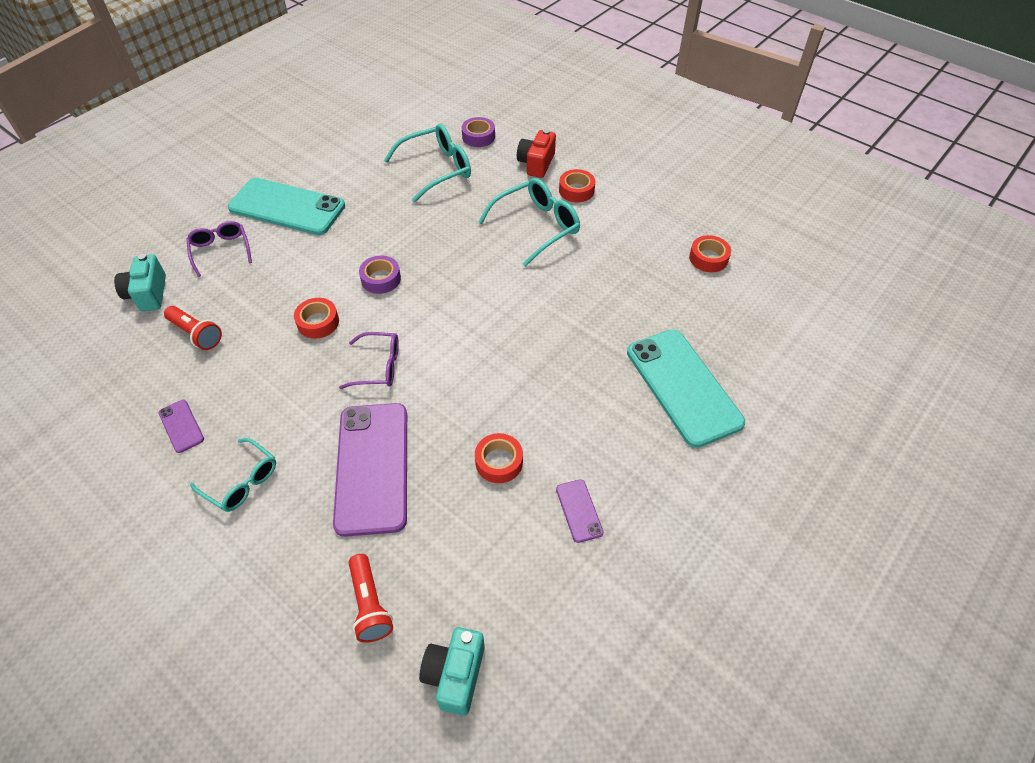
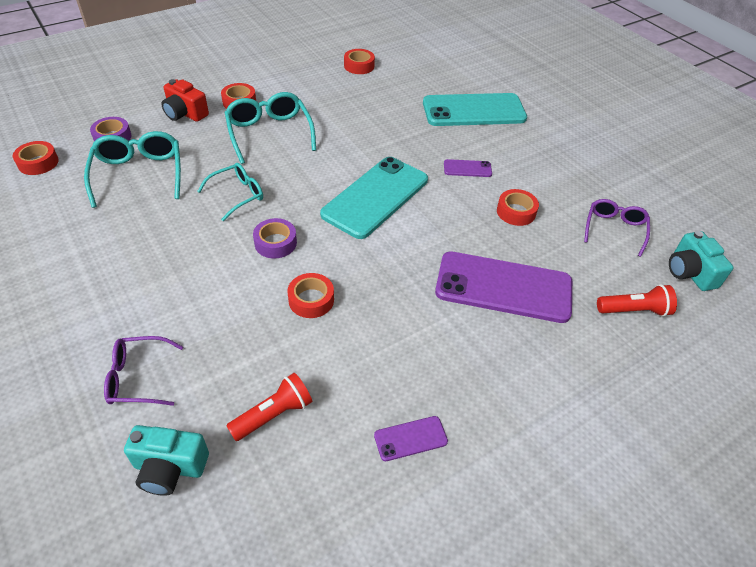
camera: 75 degrees left, 5 degrees down
turquoise glasses [190,438,276,512] -> turquoise glasses moved to [197,163,263,221]
turquoise phone [228,178,345,235] -> turquoise phone moved to [320,157,428,239]
purple glasses [339,332,399,389] -> purple glasses moved to [584,199,650,257]
turquoise camera [419,627,485,716] -> turquoise camera turned 45 degrees clockwise [669,231,734,291]
purple phone [556,479,603,543] -> purple phone moved to [444,159,492,177]
none -> red tape [13,141,59,175]

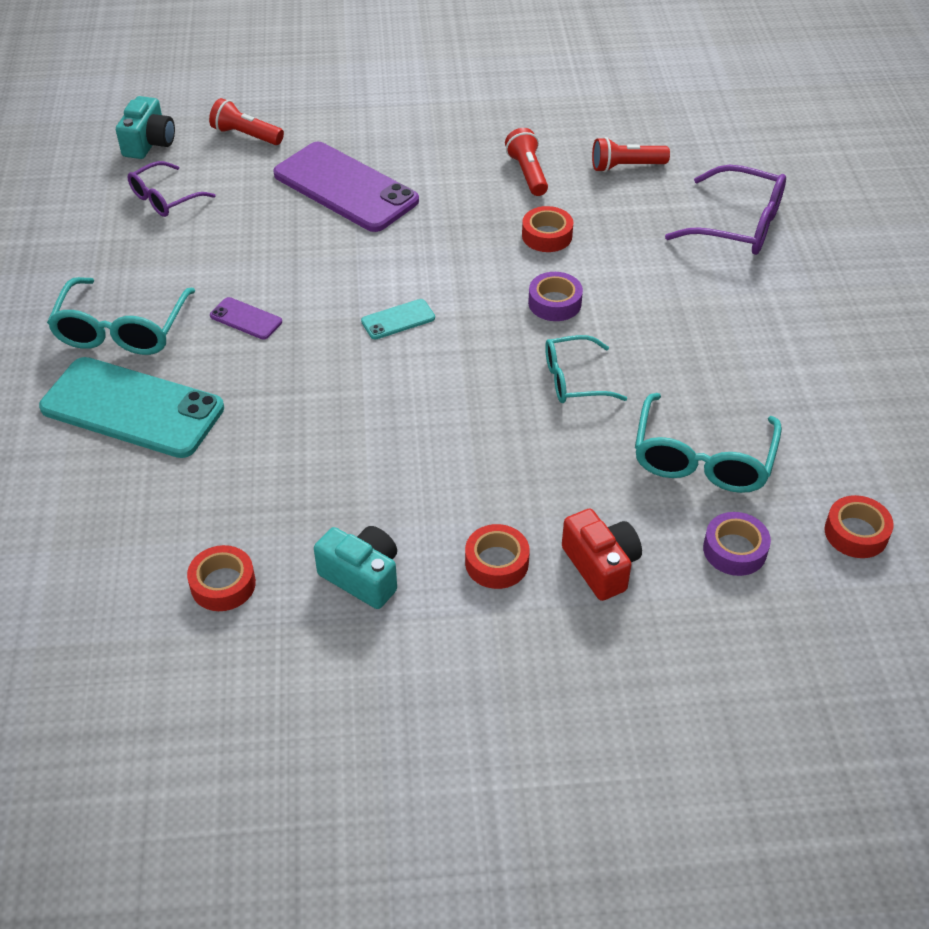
camera: 150 degrees left, 0 degrees up
purple glasses [104,336,183,406] -> purple glasses [665,165,786,255], size x1.55
turquoise camera [124,425,209,496] -> turquoise camera moved to [314,526,397,609]
turquoise glasses [225,92,316,164] -> turquoise glasses moved to [47,277,195,355]
turquoise phone [320,157,428,239] -> turquoise phone [361,299,435,339], size x0.43
purple phone [374,416,448,461] -> none
red tape [497,189,539,226] -> none
none -> red flashlight [505,128,548,196]

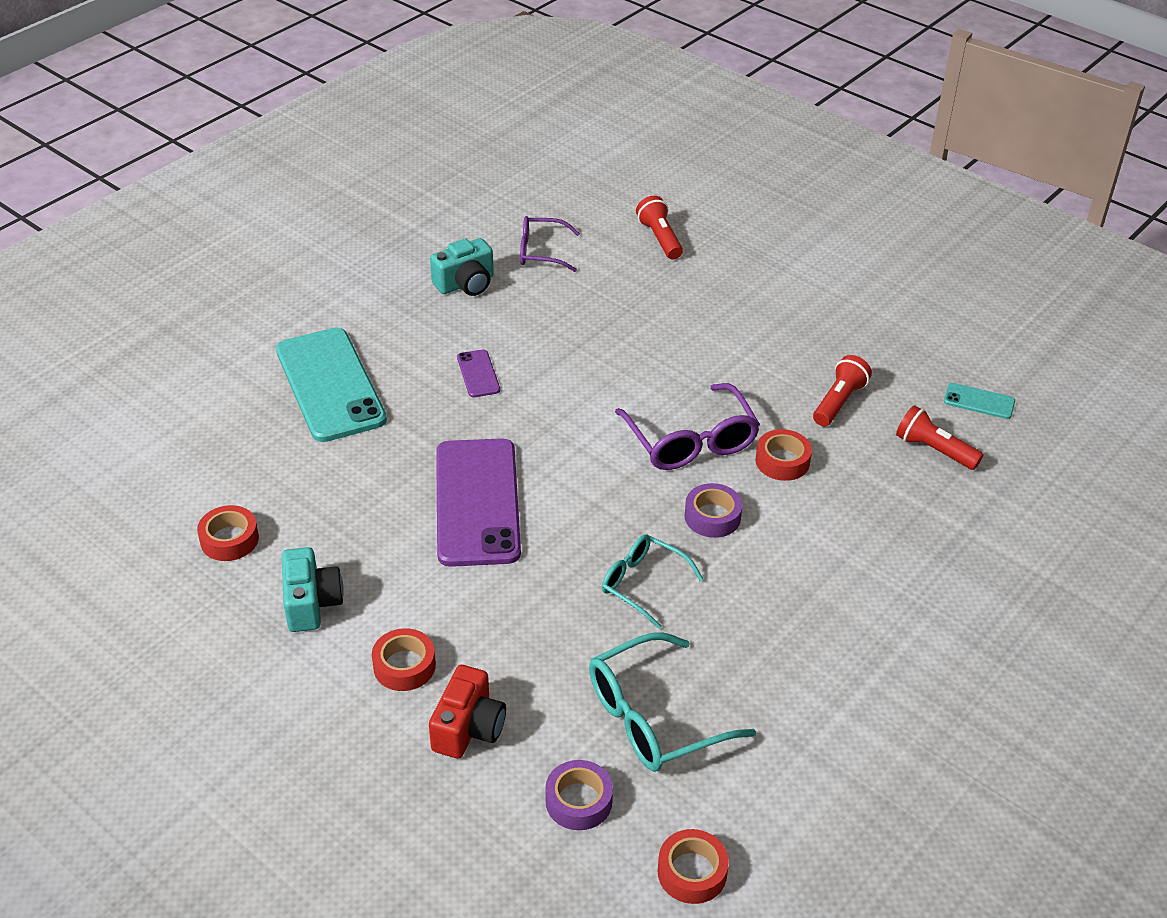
camera: 45 degrees right, 5 degrees down
turquoise glasses [47,277,195,355] -> none
turquoise camera [116,96,175,159] -> turquoise camera moved to [430,238,494,296]
purple phone [273,142,419,232] -> purple phone moved to [436,438,521,567]
turquoise phone [361,299,435,339] -> turquoise phone moved to [944,383,1015,419]
purple glasses [665,165,786,255] -> purple glasses moved to [615,383,760,470]

